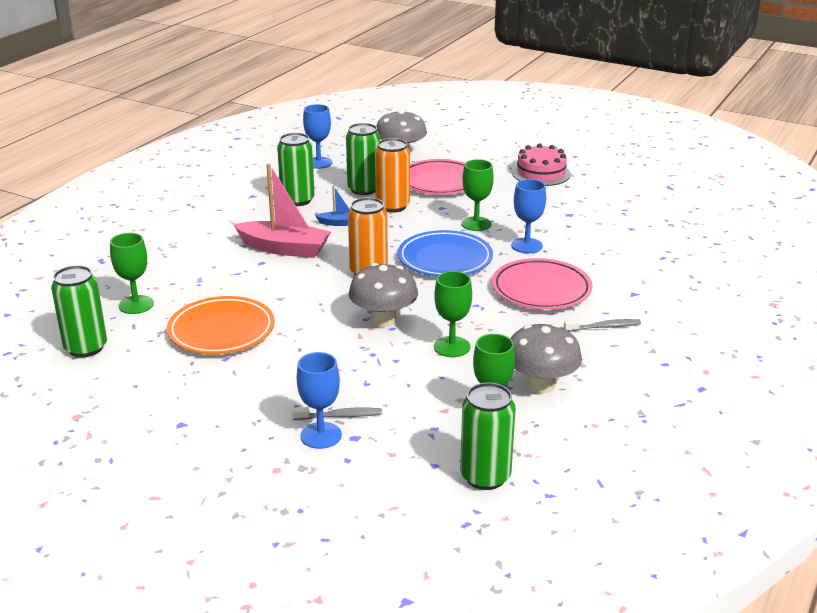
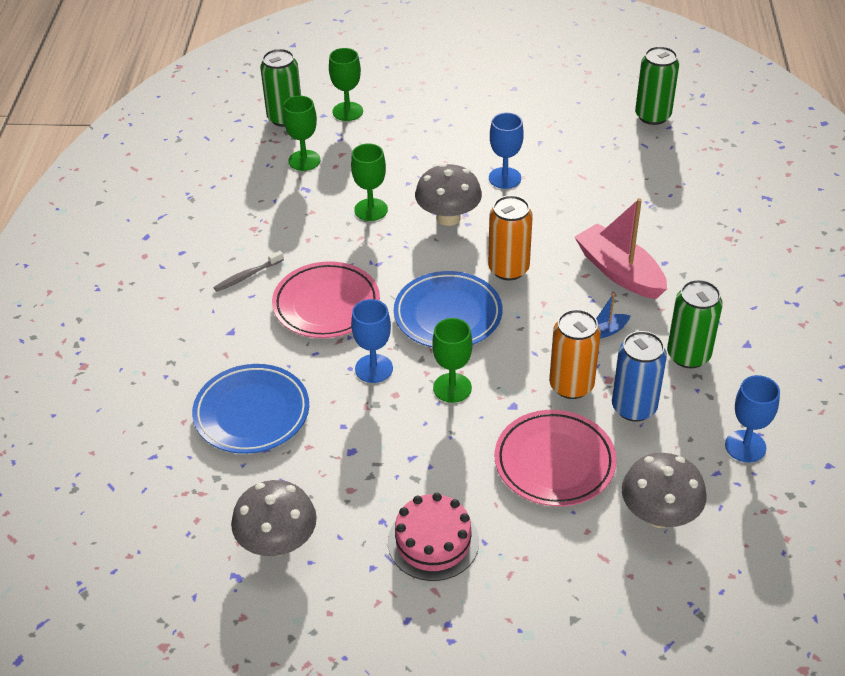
camera: 155 degrees right, 15 degrees up
green goblet [110,233,154,314] -> green goblet moved to [329,48,363,121]
orange plate [167,296,275,354] -> none
pink boat [233,163,331,258] -> pink boat turned 60 degrees clockwise [575,198,667,299]
grey toothbrush [292,407,382,420] -> none
blue goblet [297,352,342,449] -> blue goblet moved to [489,112,524,189]
green can [346,123,380,195] -> blue can [612,331,667,421]
grey mushroom [511,323,582,393] -> grey mushroom moved to [231,480,317,556]
none -> blue plate [192,364,309,454]

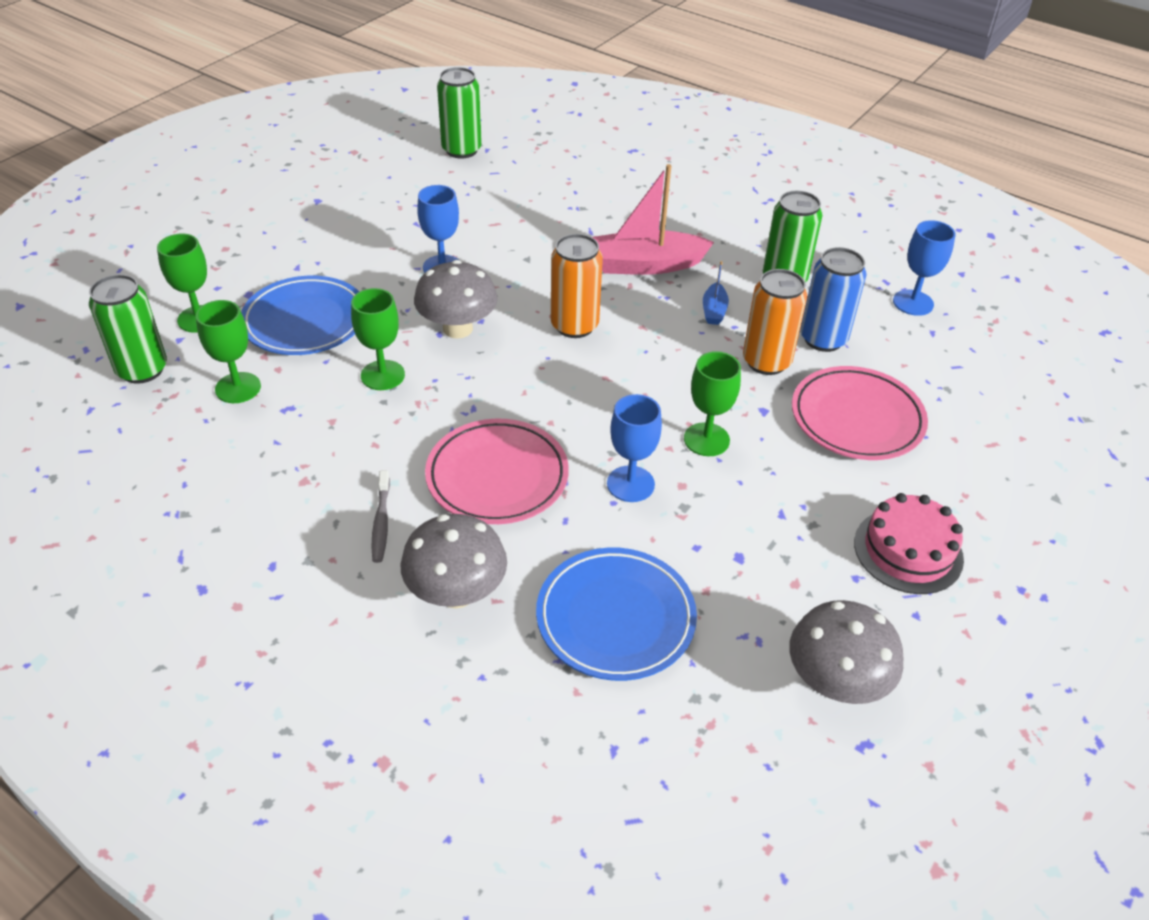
camera: 60 degrees left, 0 degrees up
blue plate [394,271,503,347] -> blue plate moved to [241,276,359,355]
grey mushroom [622,453,707,528] -> grey mushroom moved to [400,514,507,609]

